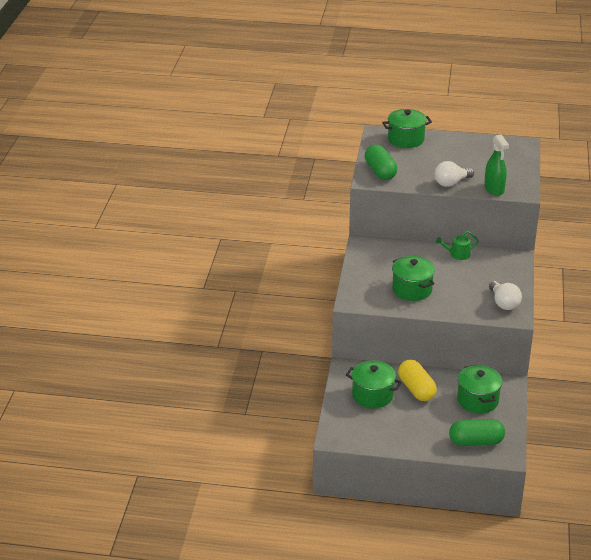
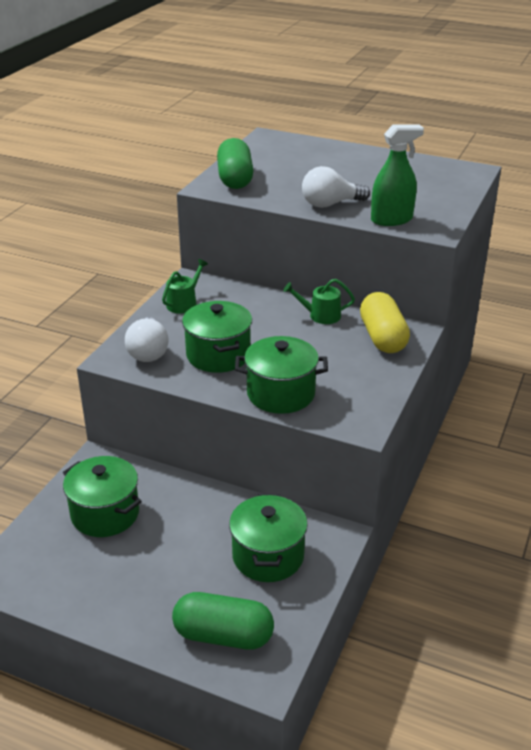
camera: 15 degrees right, 0 degrees up
green pot [382,109,432,148] -> green pot moved to [235,336,328,414]
yellow capsule [398,359,437,401] -> yellow capsule moved to [360,292,410,353]
green spray bottle [484,134,509,196] -> green spray bottle turned 105 degrees counterclockwise [371,125,424,226]
white light bulb [489,281,522,310] -> white light bulb moved to [125,317,169,362]
none -> green watering can [162,259,208,314]

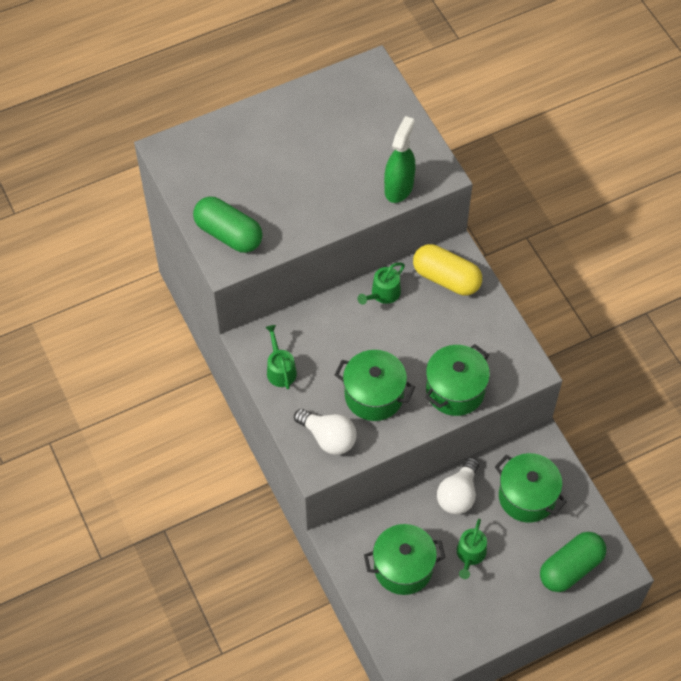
camera: 50 degrees left, 25 degrees up
white light bulb [302,166,370,208] -> white light bulb moved to [437,457,479,514]
none -> green watering can [457,519,487,579]

